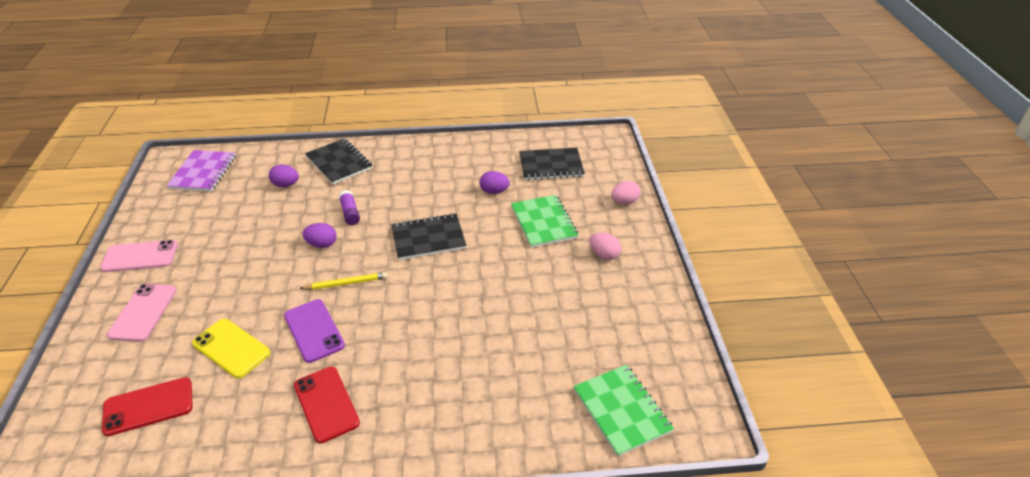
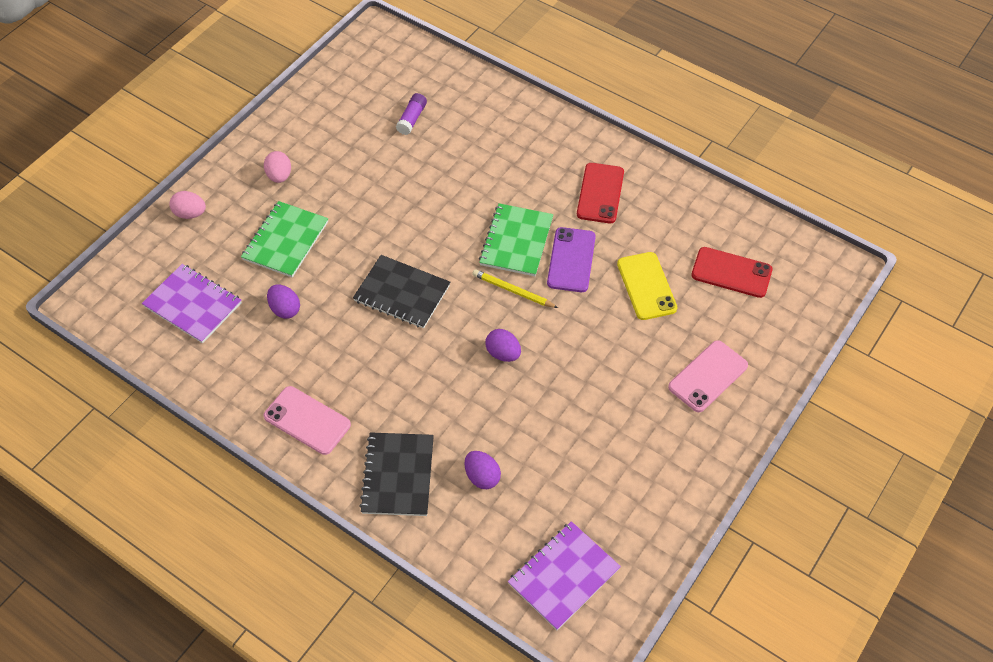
camera: 140 degrees left, 15 degrees up
pink phone [100,240,178,272] -> pink phone moved to [264,386,351,455]
purple glue stick [339,190,360,225] -> purple glue stick moved to [396,93,427,135]
black notebook [519,148,585,180] -> purple notebook [142,264,242,343]
green notebook [573,365,674,457] -> green notebook moved to [479,203,553,276]

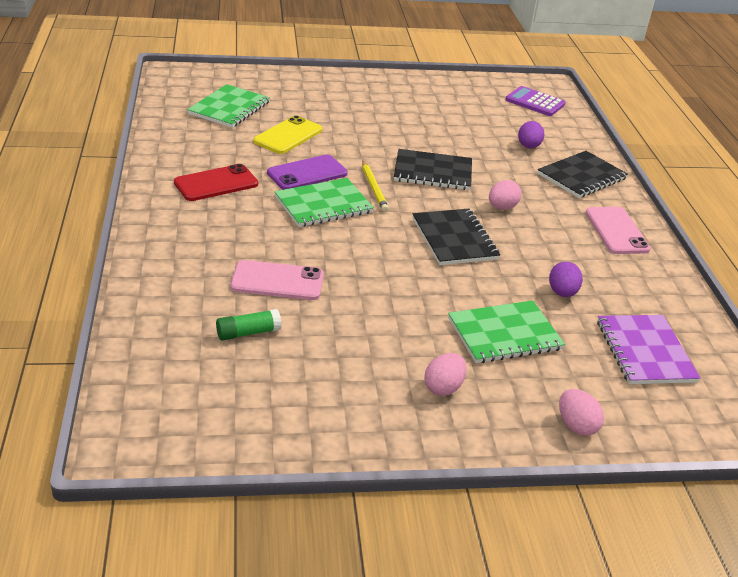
camera: 135 degrees left, 20 degrees down
purple glue stick [396,93,427,135] -> green glue stick [216,309,282,341]
purple egg [485,329,521,362] -> black notebook [394,149,472,190]
purple notebook [508,521,621,630] -> purple calculator [505,86,565,116]
pink phone [668,340,748,412] -> pink phone moved to [230,260,324,300]
red phone [691,247,772,298] -> green notebook [187,84,270,128]
none -> pink egg [489,180,522,210]

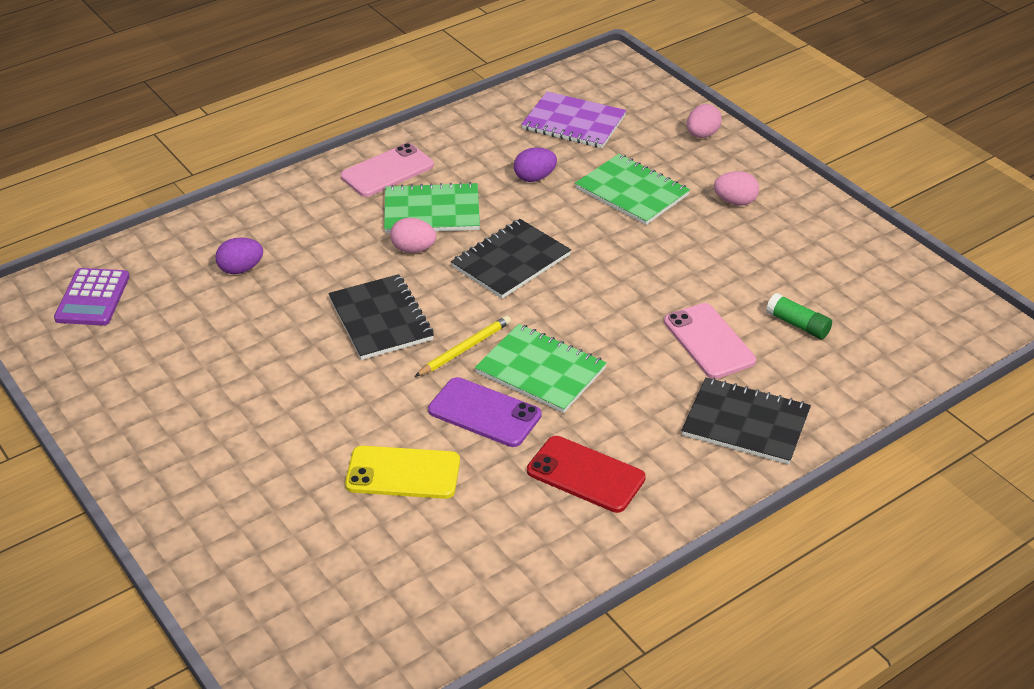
camera: 115 degrees left, 5 degrees up
green notebook [187,84,270,128] -> green notebook moved to [384,182,480,233]
black notebook [538,151,628,198] -> black notebook moved to [681,377,811,465]
purple notebook [597,315,701,384] -> purple notebook turned 60 degrees clockwise [521,92,626,148]

